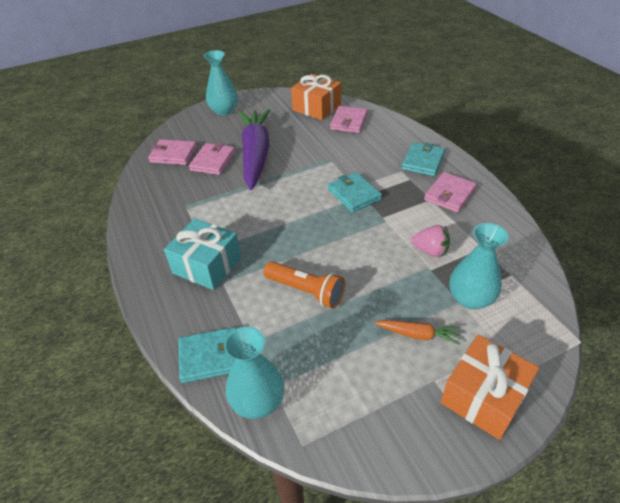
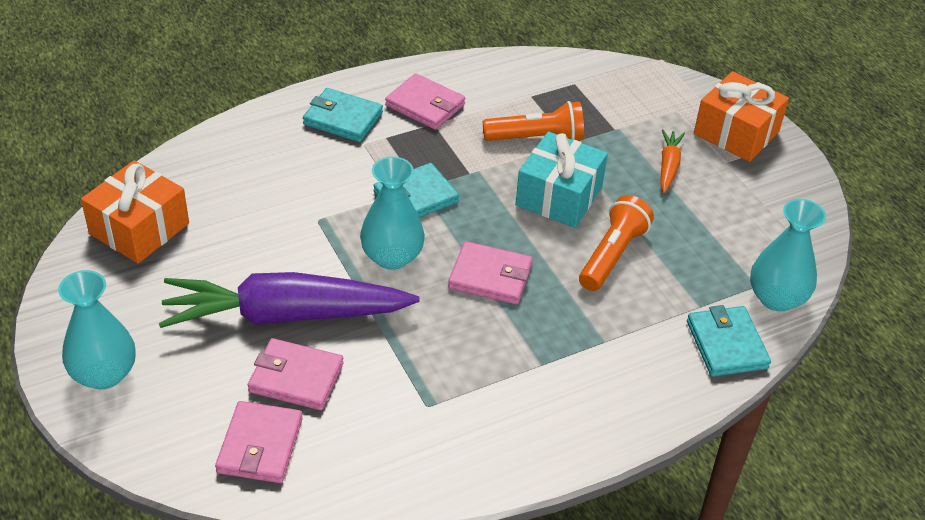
camera: 95 degrees left, 0 degrees up
turquoise gift [164,218,241,290] -> turquoise gift moved to [516,131,608,228]
pink wallet [330,106,368,133] -> pink wallet moved to [448,241,533,304]
pink strawberry [411,225,450,257] -> orange flashlight [483,101,584,141]
turquoise vase [449,223,509,309] -> turquoise vase moved to [360,157,425,270]

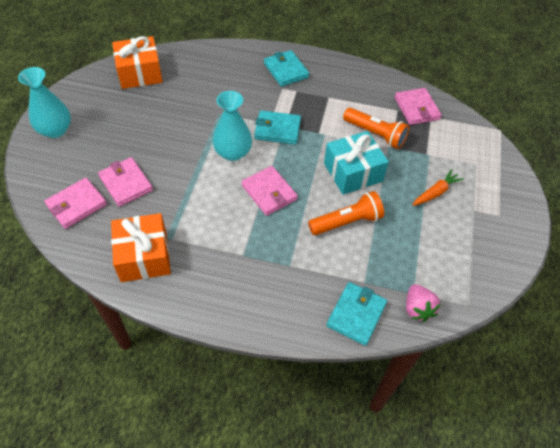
camera: 40 degrees right, 10 degrees up
purple carrot [159,272,419,328] -> none
pink wallet [385,73,466,130] -> pink wallet moved to [395,88,442,125]
orange gift [694,71,789,162] -> orange gift moved to [111,213,171,282]
turquoise vase [750,199,826,312] -> pink strawberry [406,284,441,322]

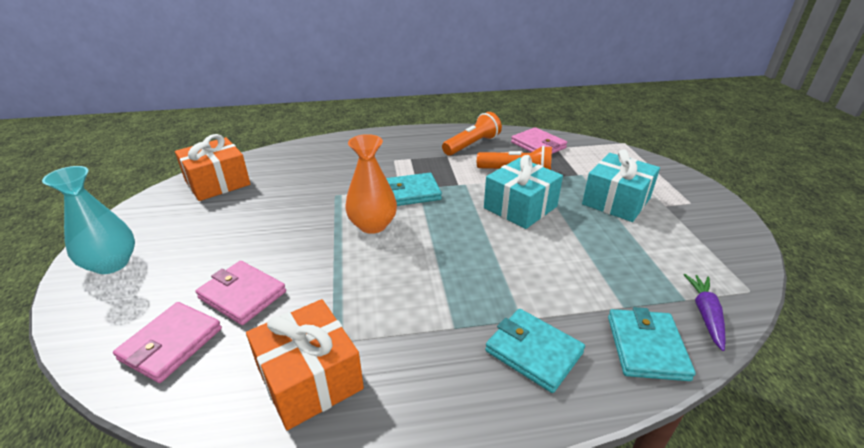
camera: 20 degrees left, 20 degrees down
turquoise vase [212,91,252,161] -> orange vase [345,134,397,234]
pink wallet [242,166,298,216] -> none
turquoise wallet [264,50,309,87] -> turquoise wallet moved to [485,309,585,393]
orange flashlight [308,191,384,235] -> orange flashlight moved to [442,112,502,156]
pink strawberry [406,284,441,322] -> purple carrot [684,274,725,351]
orange carrot [413,169,464,206] -> turquoise gift [582,150,660,222]

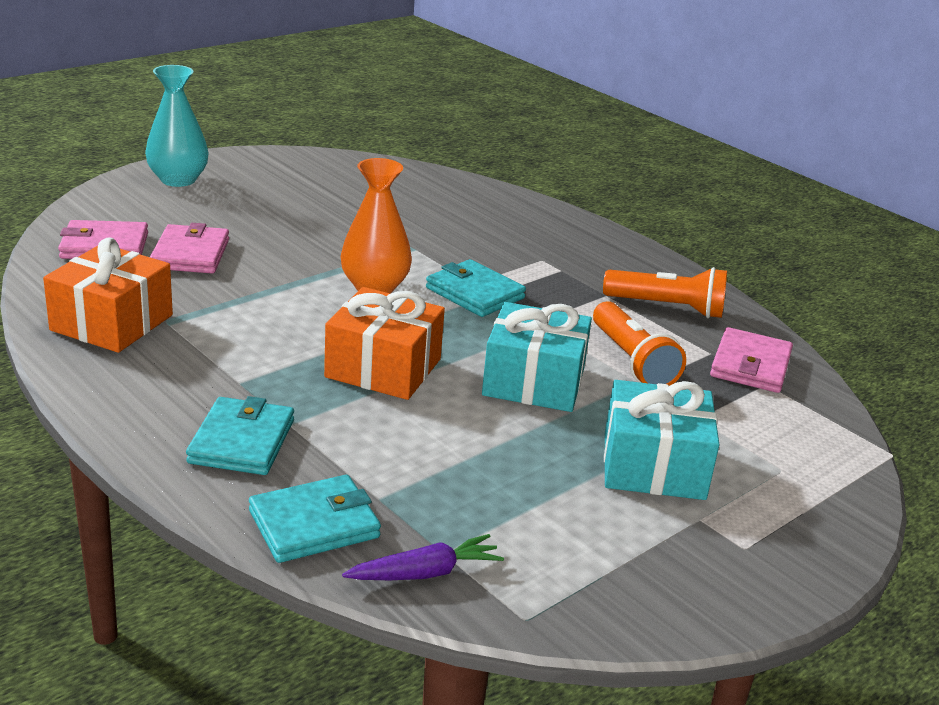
camera: 55 degrees right, 5 degrees down
orange gift [175,134,250,201] -> orange gift moved to [324,287,445,400]

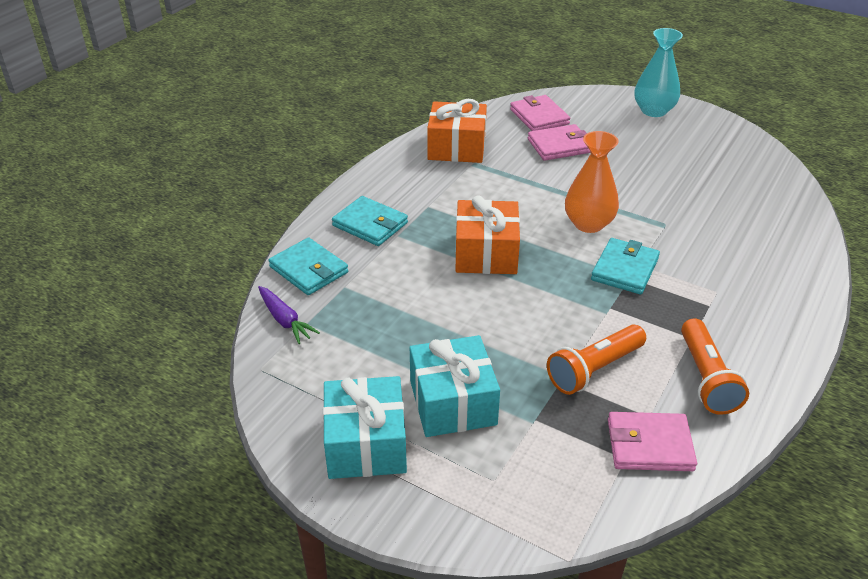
camera: 75 degrees right, 10 degrees up
turquoise wallet [186,396,294,475] -> turquoise wallet turned 45 degrees clockwise [332,196,408,246]
turquoise gift [482,302,592,412] -> turquoise gift moved to [323,376,407,479]

